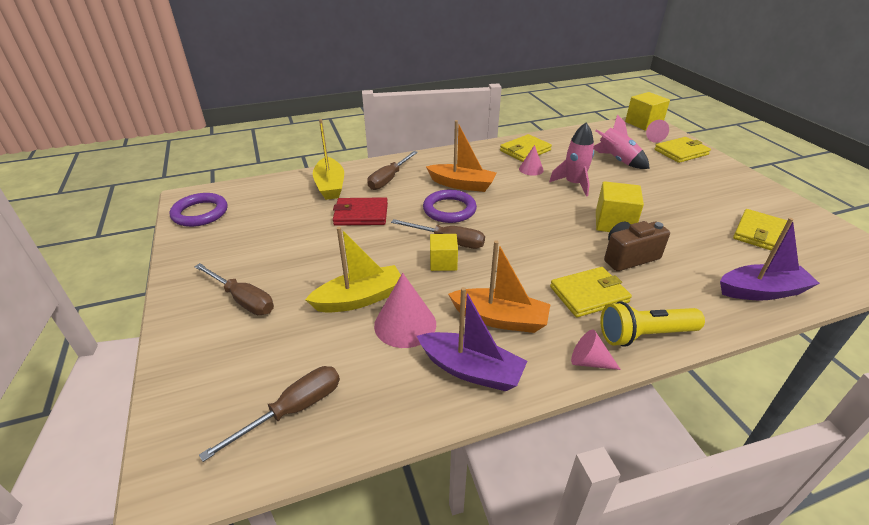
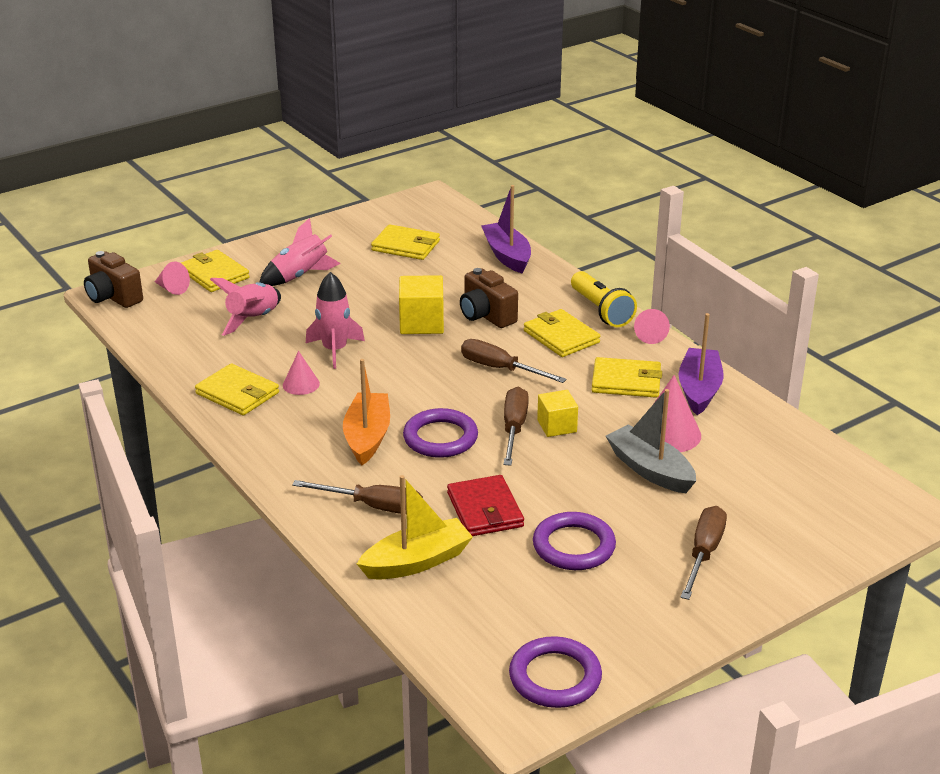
camera: 105 degrees left, 5 degrees down
brown screwdriver [199,366,340,462] -> brown screwdriver moved to [461,339,567,383]
yellow boat [305,227,401,313] -> grey boat [606,389,696,493]
orange boat [448,240,551,333] -> yellow wallet [592,357,662,398]
yellow cube [625,92,670,131] -> brown camera [84,251,143,308]
none -> pink rocket [260,218,341,286]
none -> purple ring [533,512,616,570]

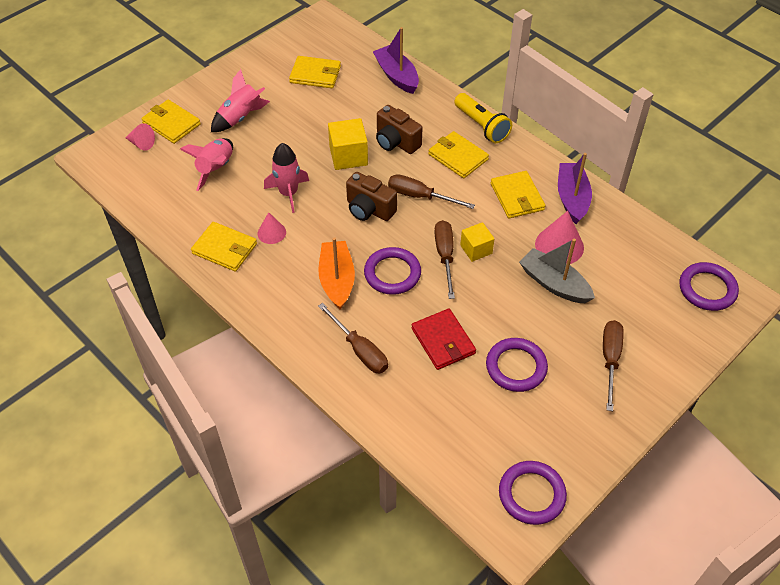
camera: 10 degrees left, 20 degrees up
brown camera [84,251,143,308] -> brown camera moved to [346,172,397,221]
brown screwdriver [292,480,423,514] -> brown screwdriver turned 45 degrees clockwise [318,303,388,373]
yellow boat [357,475,473,579] -> none
yellow wallet [592,357,662,398] -> yellow wallet turned 75 degrees clockwise [491,171,545,219]
pink cone [634,309,670,344] -> none
none -> purple ring [680,262,739,311]

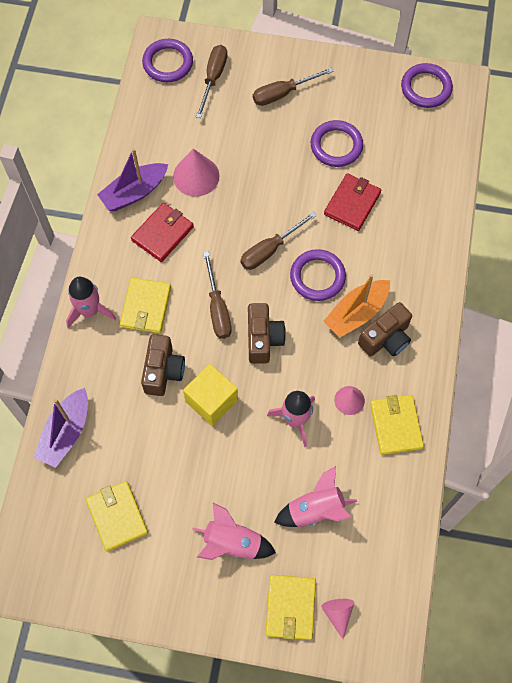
camera: 125 degrees left, 15 degrees up
brown screwdriver [318,303,388,373] -> brown screwdriver moved to [196,45,228,118]
yellow flashlight [454,93,512,143] -> pink rocket [66,277,116,328]
yellow cube [460,222,494,262] -> none
yellow wallet [491,171,545,219] -> red wallet [131,203,194,262]
grey boat [519,239,595,303] -> none
none -> brown camera [358,302,412,356]

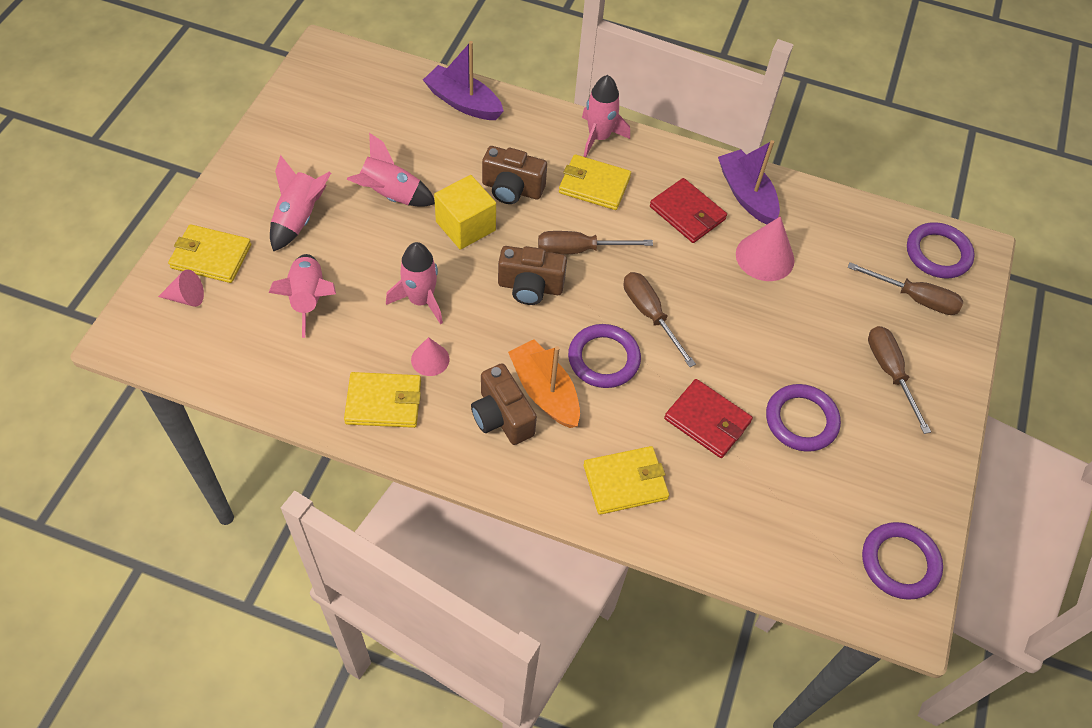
camera: 95 degrees right, 10 degrees down
yellow wallet [86,481,148,551] -> yellow wallet moved to [584,446,669,515]
none -> pink rocket [347,133,435,207]

